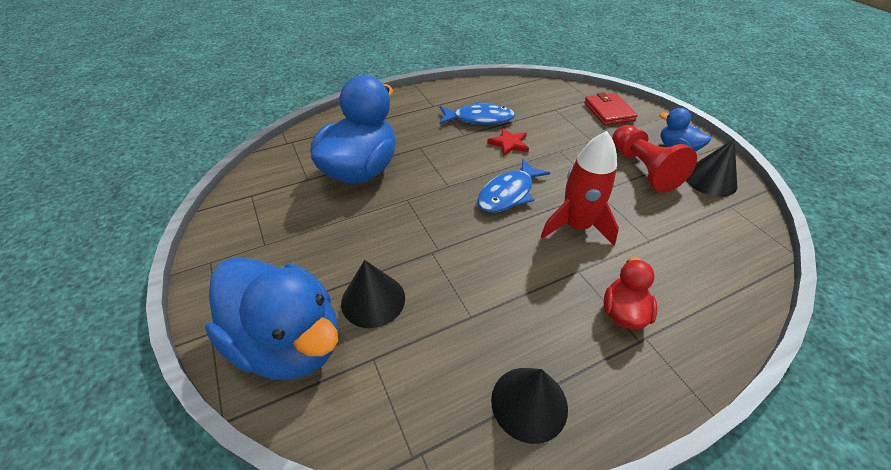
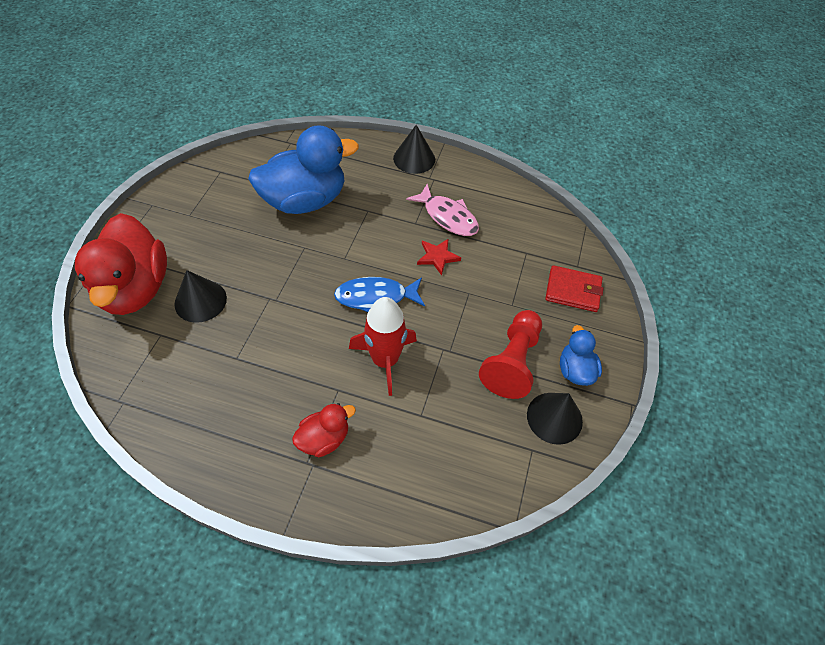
camera: 40 degrees right, 10 degrees up
blue duck [205,257,338,380] -> red duck [75,213,167,315]
blue fish [439,102,515,125] -> pink fish [406,184,479,236]
black cone [491,368,568,444] -> black cone moved to [393,125,435,174]
red wallet [584,92,638,125] -> red wallet turned 75 degrees clockwise [545,265,603,312]

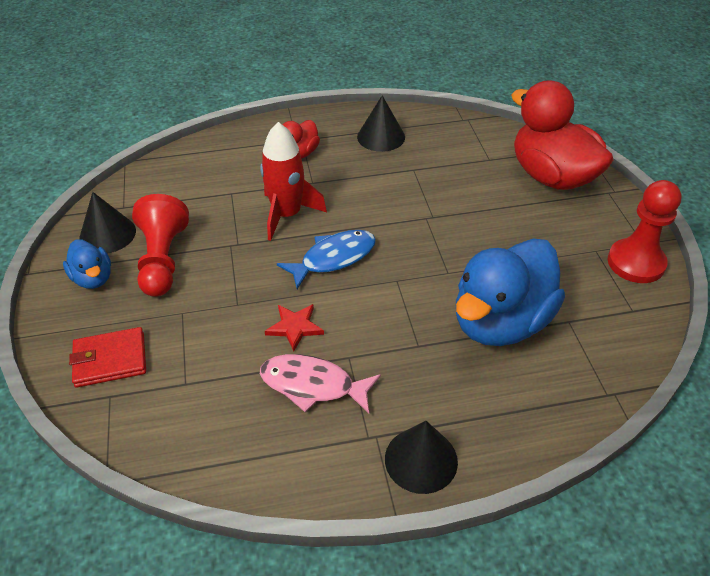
camera: 155 degrees right, 10 degrees down
black cone [174,270,227,323] -> black cone moved to [357,95,405,152]
none -> red pawn [608,180,681,283]

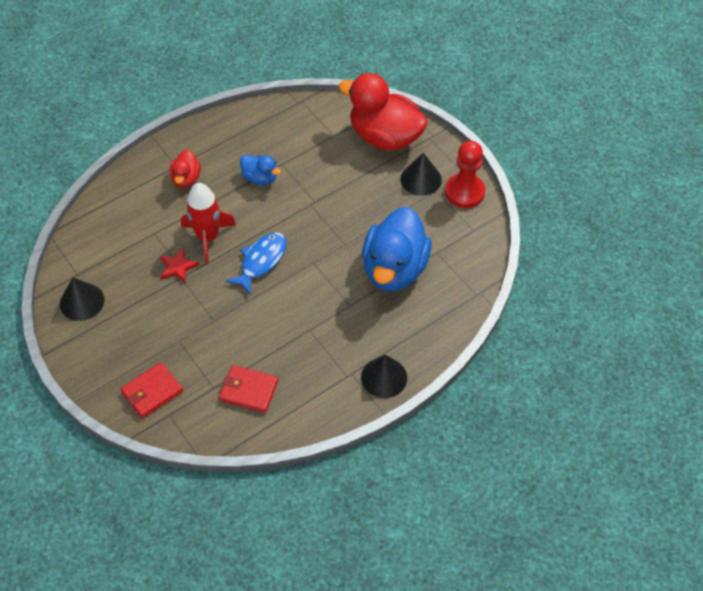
camera: 25 degrees left, 10 degrees up
blue duck [63,239,111,289] -> blue duck moved to [240,155,281,185]
red pawn [132,194,189,297] -> none
pink fish [260,354,381,413] -> none
red star [265,304,324,352] -> red star moved to [160,248,199,283]
black cone [357,95,405,152] -> black cone moved to [401,153,442,196]
none -> red wallet [219,365,278,413]

